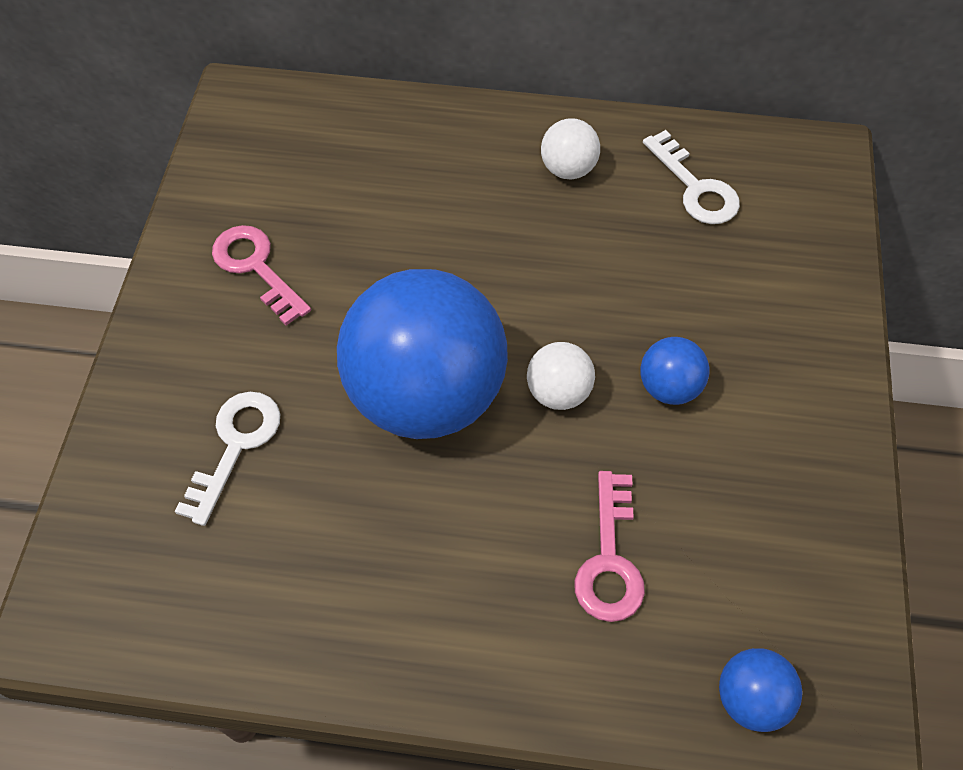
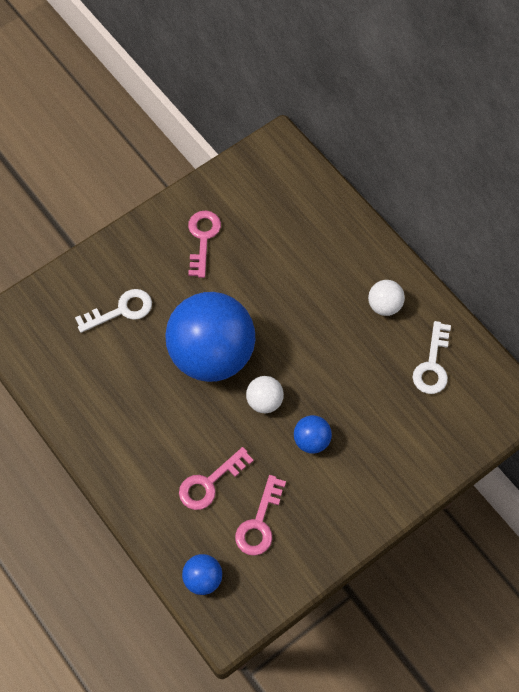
camera: 45 degrees right, 5 degrees up
none -> pink key [235,475,286,556]

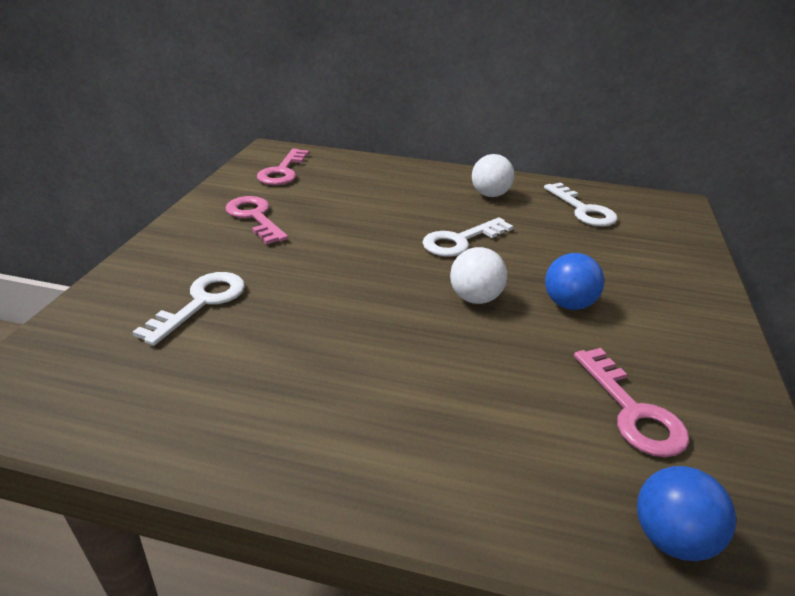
camera: 40 degrees left, 30 degrees down
blue ball [165,292,255,382] -> none
pink key [179,447,254,510] -> pink key moved to [257,149,309,185]
none -> white key [422,217,514,257]

